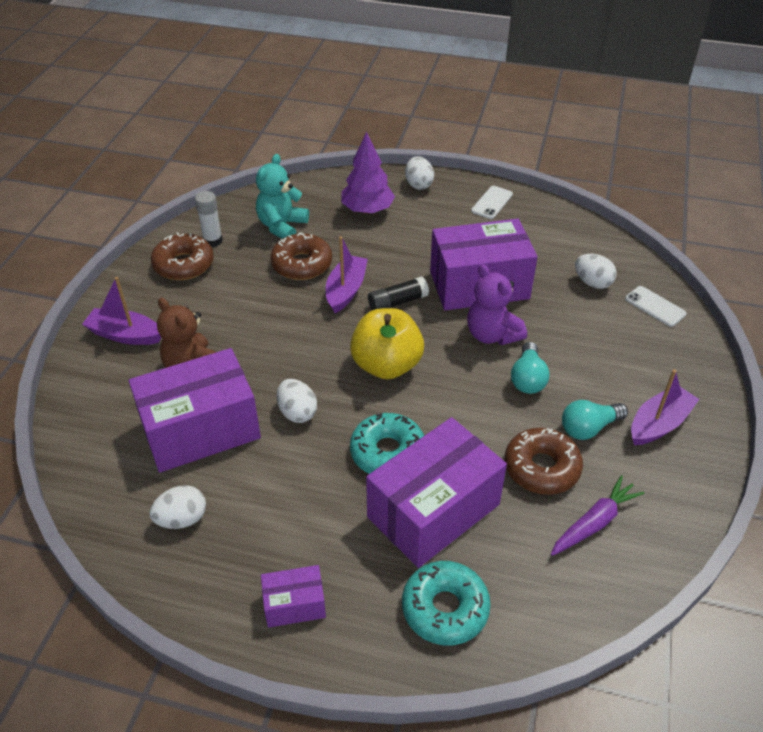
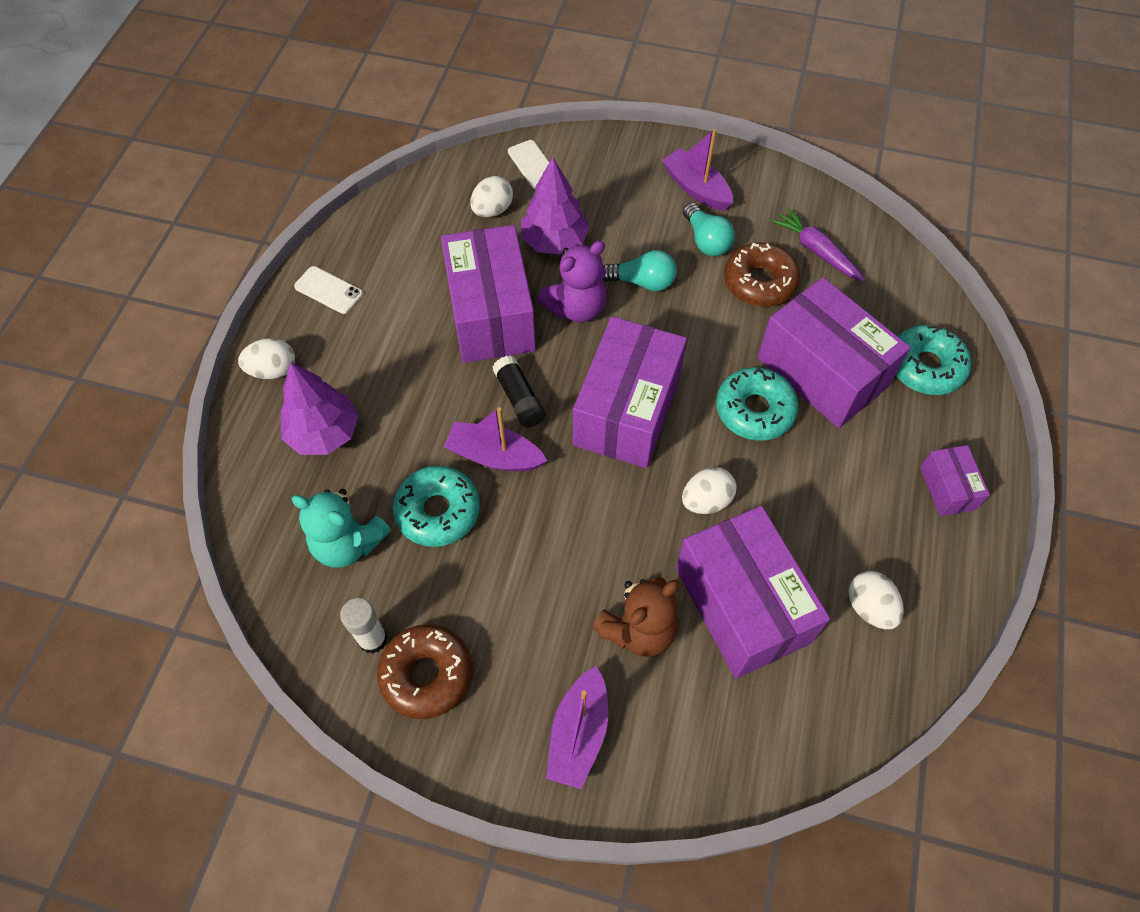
camera: 90 degrees left, 15 degrees up
brown donut [270,232,332,280] -> turquoise donut [393,466,480,547]
yellow apple [350,308,424,379] -> purple box [573,316,687,468]
white phone [625,286,687,327] -> white phone turned 75 degrees counterclockwise [508,140,549,189]
none -> purple tree [521,157,590,255]

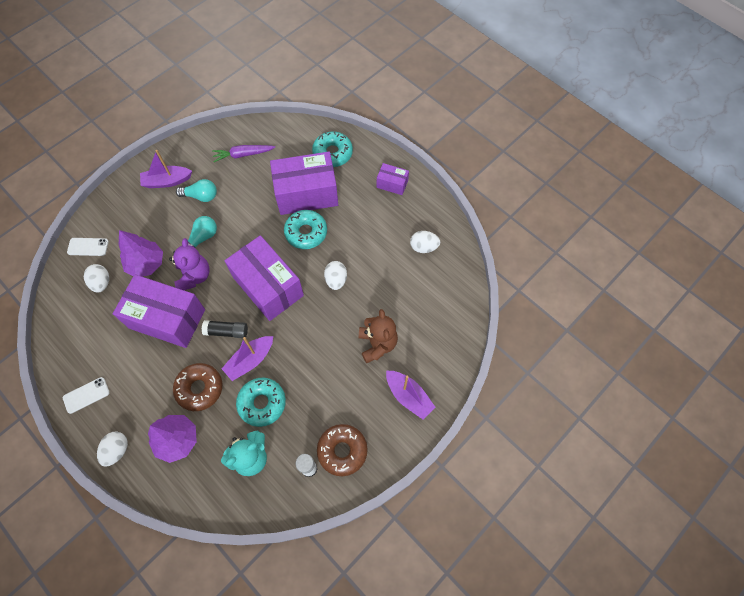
camera: 60 degrees left, 5 degrees up
purple box [676,506,830,679] -> none
brown donut [724,242,800,307] -> brown donut moved to [173,363,222,411]

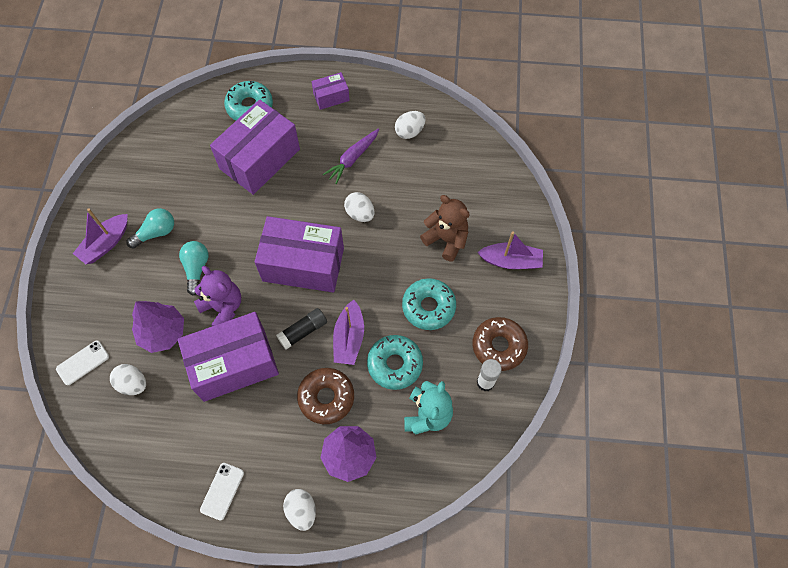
camera: 40 degrees left, 0 degrees up
purple carrot [212,145,275,162] -> purple carrot moved to [323,129,379,184]
turquoise donut [284,210,327,249] -> turquoise donut moved to [402,278,456,330]

